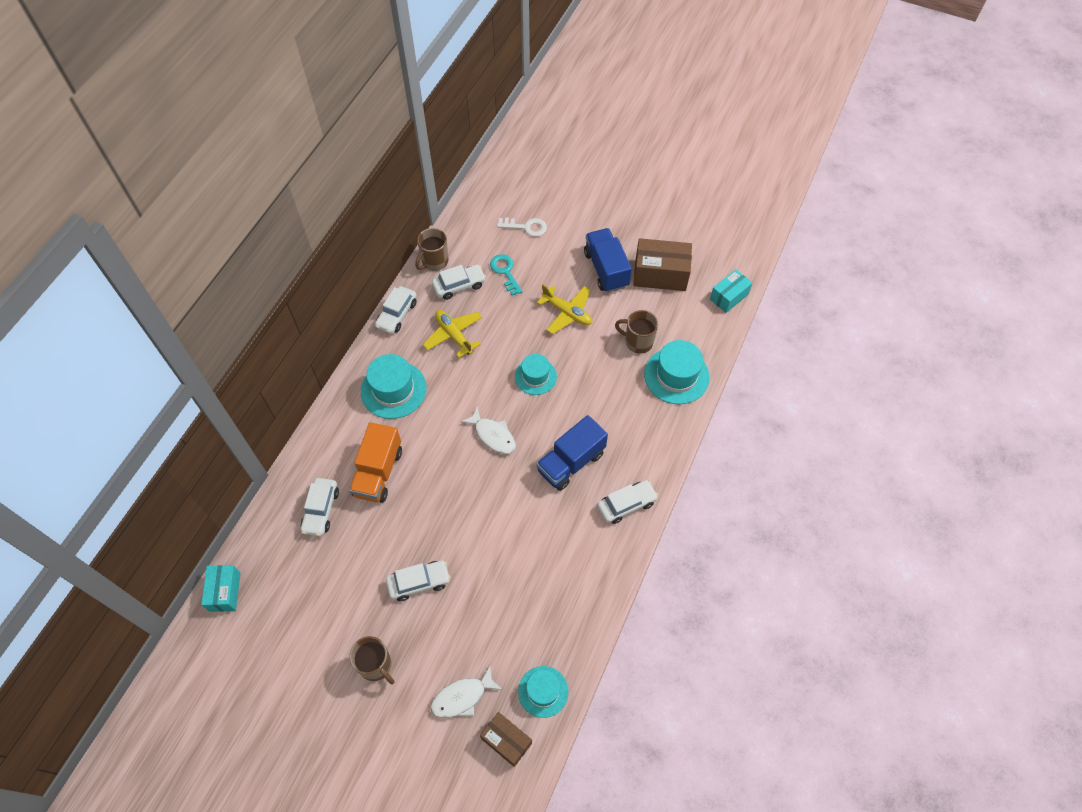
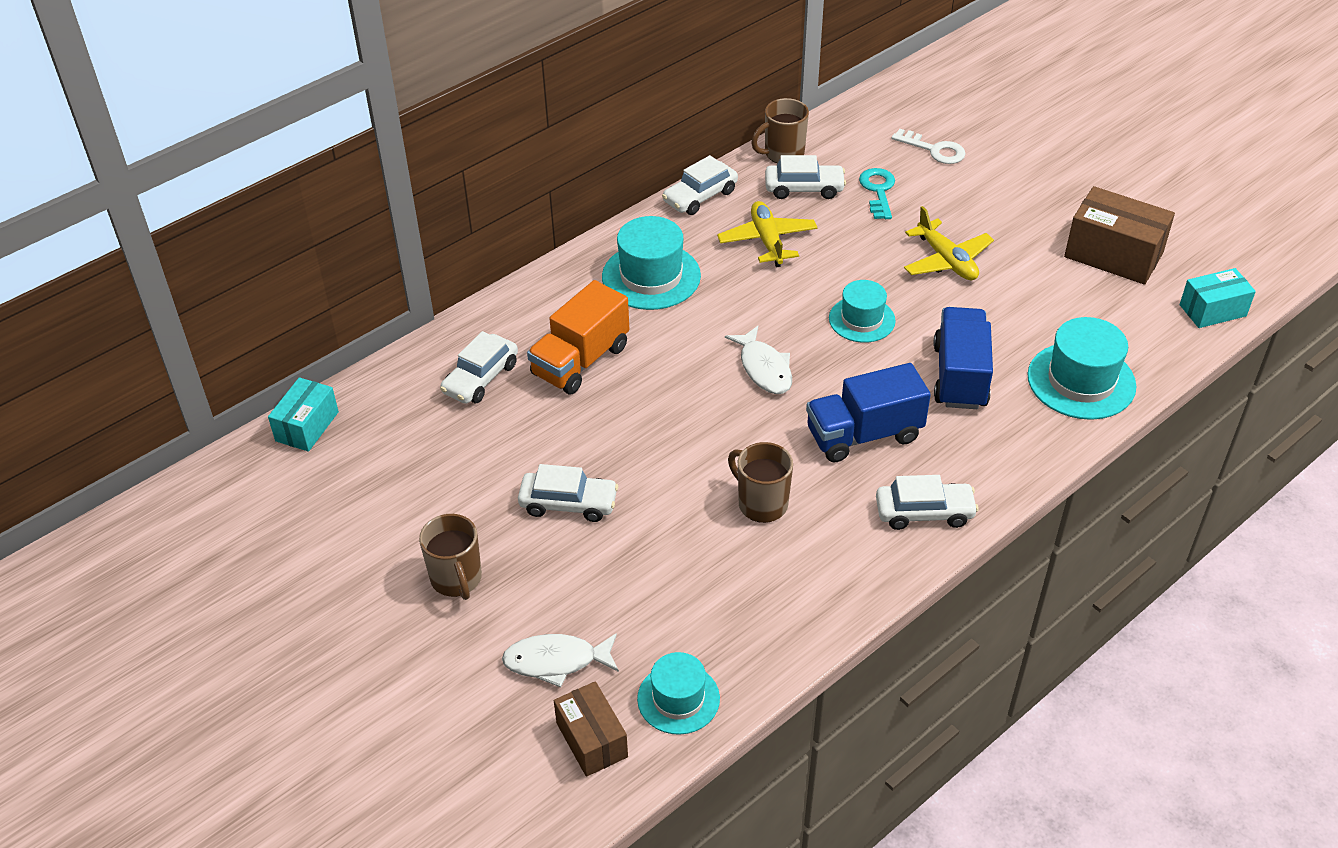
camera: 25 degrees right, 15 degrees down
blue truck [584,228,632,292] -> blue truck moved to [933,307,993,409]
brown mug [615,310,658,354] -> brown mug moved to [728,442,793,523]

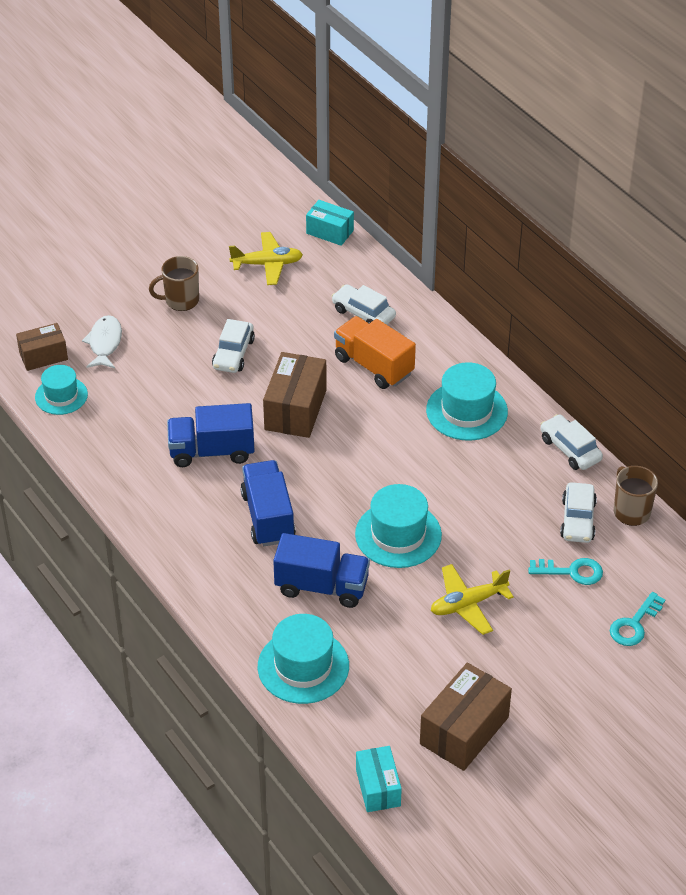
camera: 95 degrees right, 0 degrees up
yellow plane [717,201,818,267] -> yellow plane moved to [229,232,303,285]
white fish [725,326,792,394] -> none
brown mug [728,442,793,523] -> blue truck [167,403,255,467]
turquoise hat [829,280,896,343] -> turquoise hat [355,484,442,568], size x1.54
white car [876,475,979,530] -> none
white key [891,129,966,164] -> turquoise key [610,592,665,646]
none -> brown box [263,352,327,438]

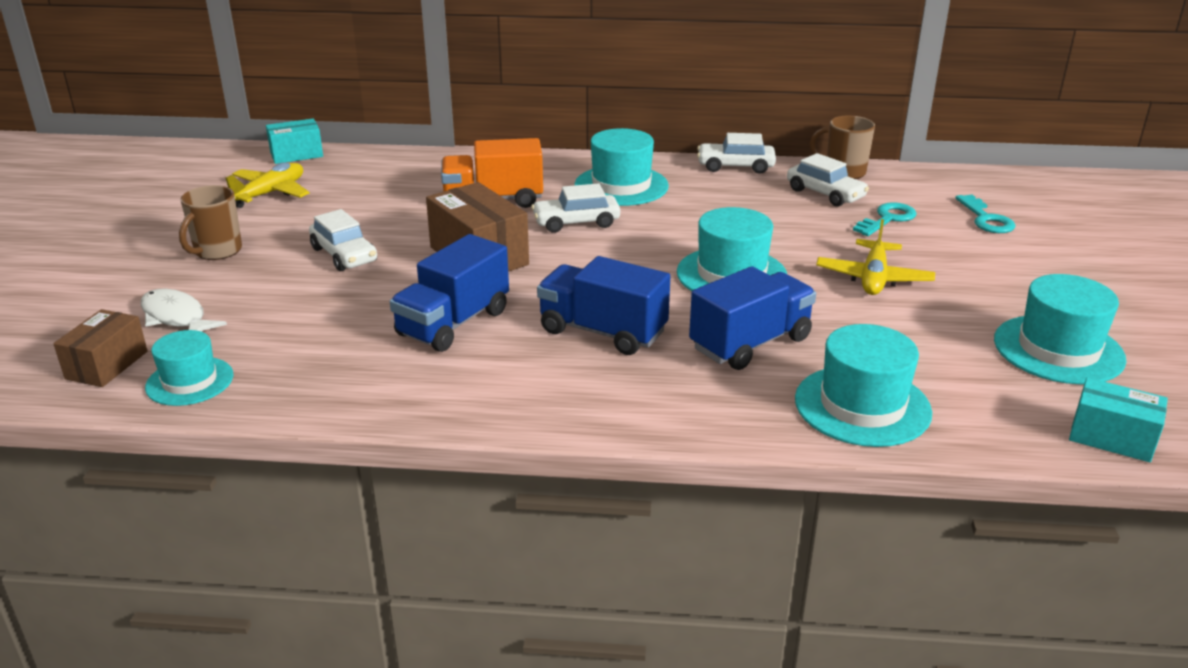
camera: 50 degrees left, 15 degrees down
white car [332,284,396,325] -> white car moved to [531,183,620,233]
brown box [420,662,512,771] -> turquoise hat [994,274,1126,384]

